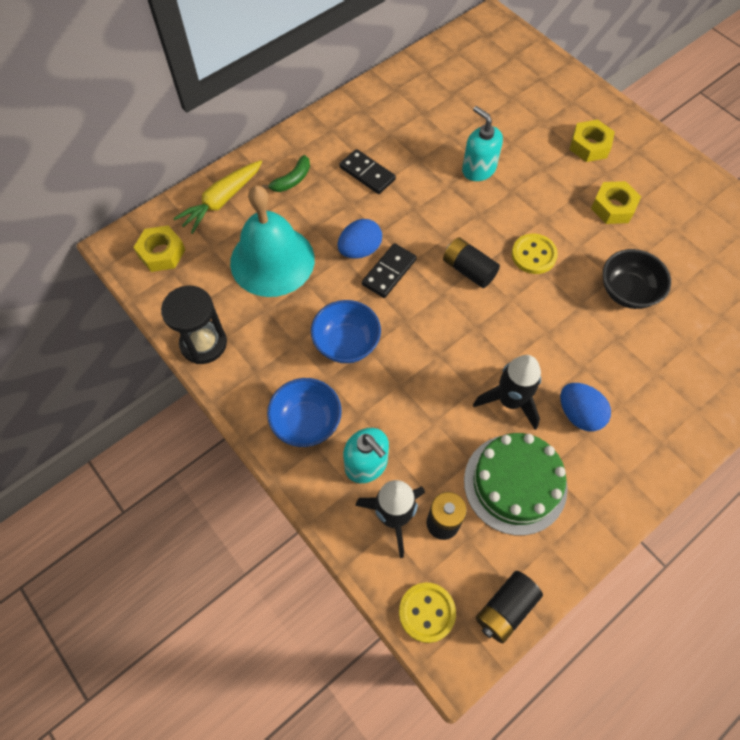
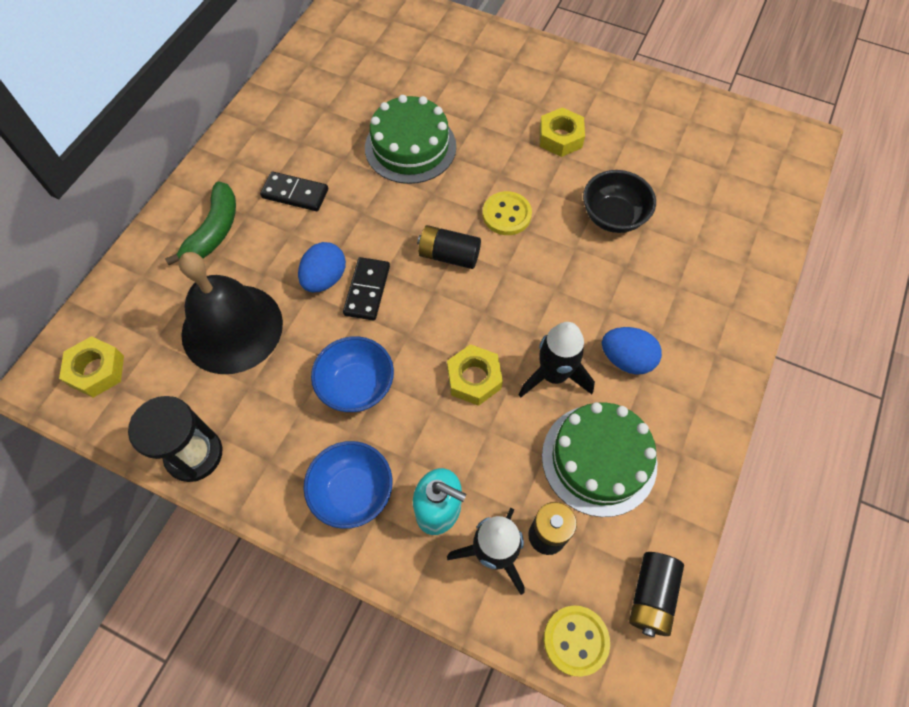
camera: 25 degrees left, 0 degrees up
yellow carrot [173,160,262,234] -> none
turquoise bell [230,185,315,297] -> black bell [179,252,283,374]
green banana [262,155,310,192] -> green banana [165,181,236,265], size x1.53
turquoise soap dispenser [462,106,503,181] -> green cake [365,95,456,184]
yellow nut [569,120,615,162] -> yellow nut moved to [447,344,503,406]

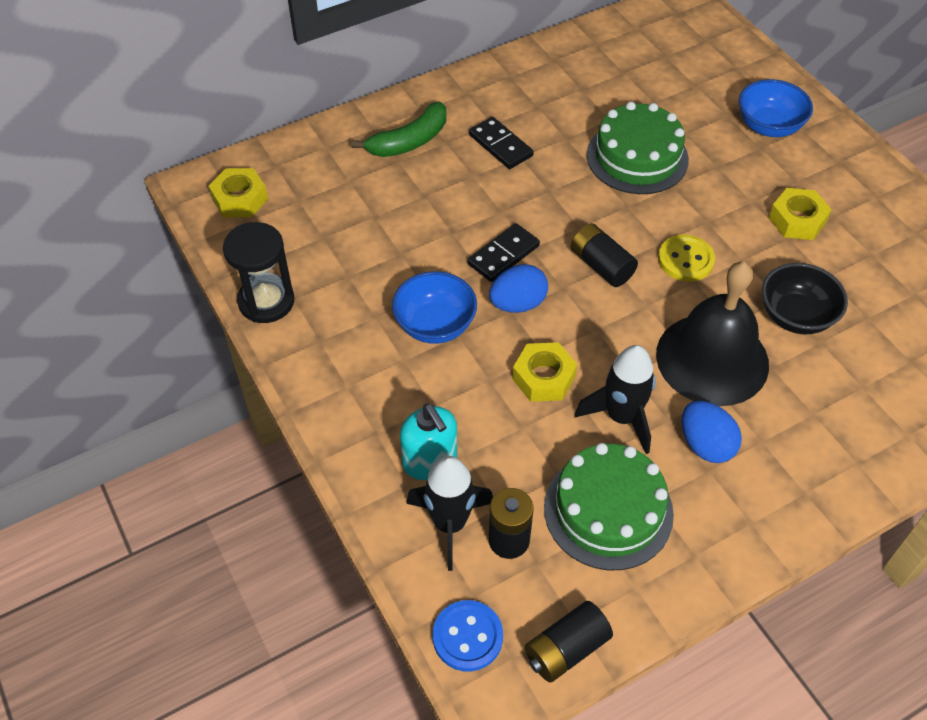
camera: 35 degrees right, 10 degrees down
black bell [179,252,283,374] -> black bell moved to [656,262,769,406]
blue egg [298,242,346,292] -> blue egg moved to [489,264,548,313]
blue bowl [303,441,393,529] -> blue bowl moved to [739,79,813,137]
yellow button [544,605,610,677] -> blue button [433,600,503,671]

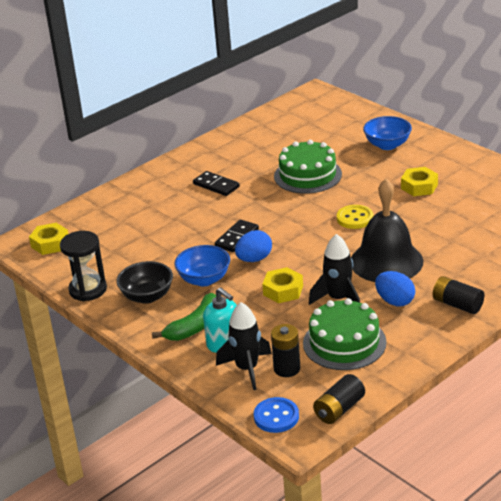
camera: 10 degrees left, 20 degrees down
green banana [351,101,446,157] -> green banana moved to [152,293,216,341]
black battery [571,223,638,287] -> black battery moved to [433,276,484,314]
black bowl [762,263,848,334] -> black bowl moved to [117,261,173,304]

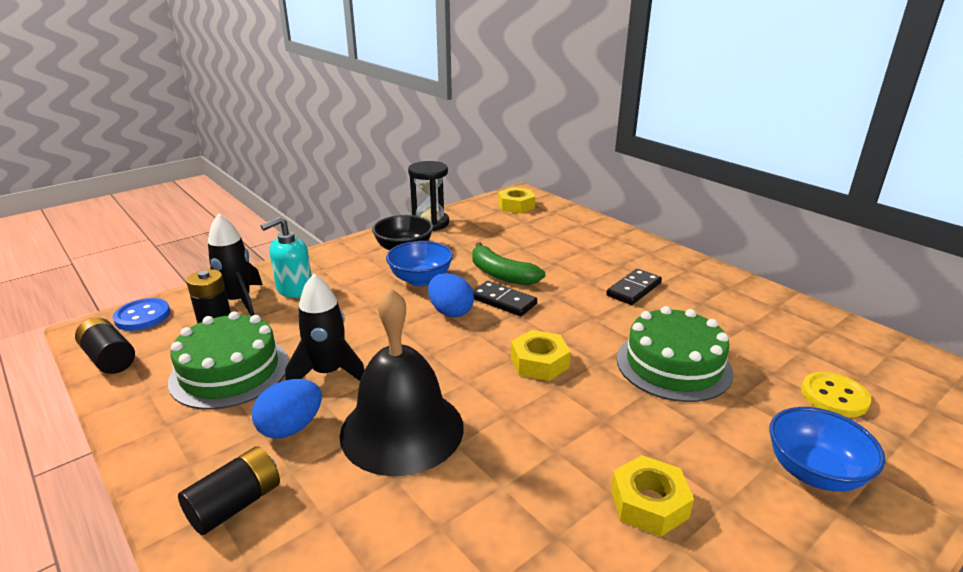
camera: 90 degrees right, 5 degrees down
green banana [152,293,216,341] -> green banana moved to [472,242,545,285]
yellow nut [262,267,303,303] -> yellow nut moved to [511,330,571,381]
yellow button [337,205,373,229] -> yellow button moved to [801,372,871,417]

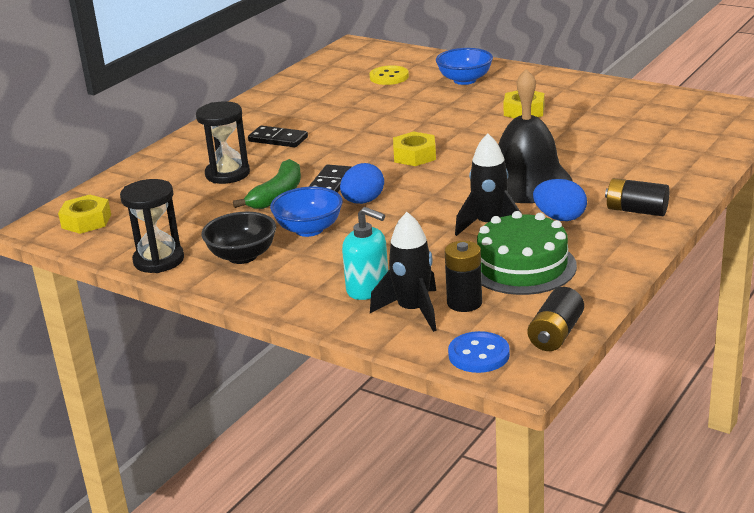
camera: 105 degrees left, 0 degrees up
green cake [617,306,733,402] -> none
none -> black hourglass [196,101,250,184]

